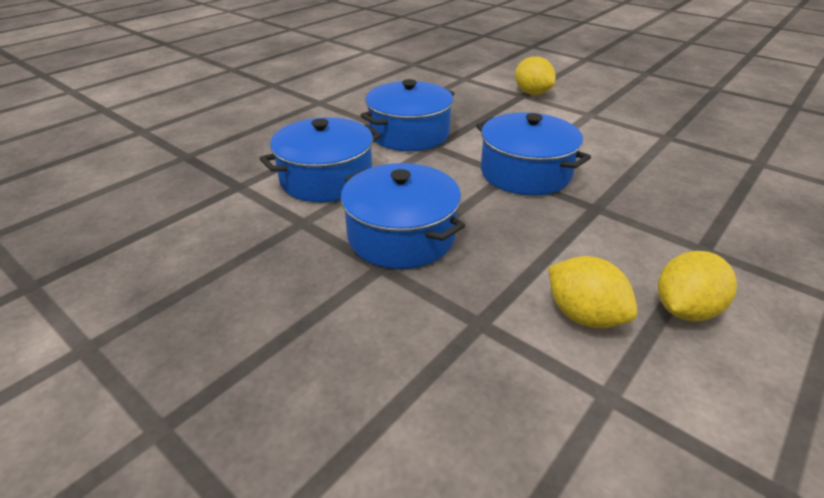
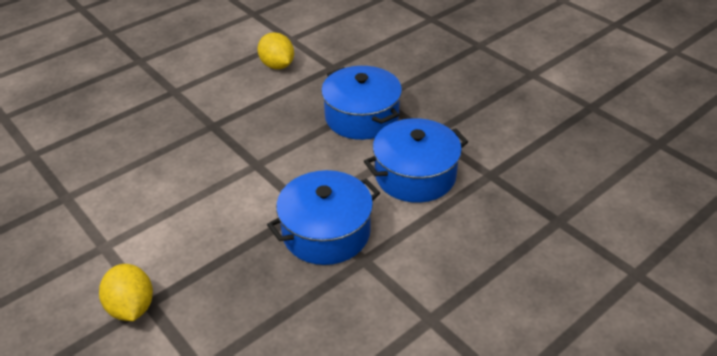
camera: 170 degrees left, 5 degrees up
blue pot [476,112,591,196] -> none
yellow lemon [658,251,737,321] -> none

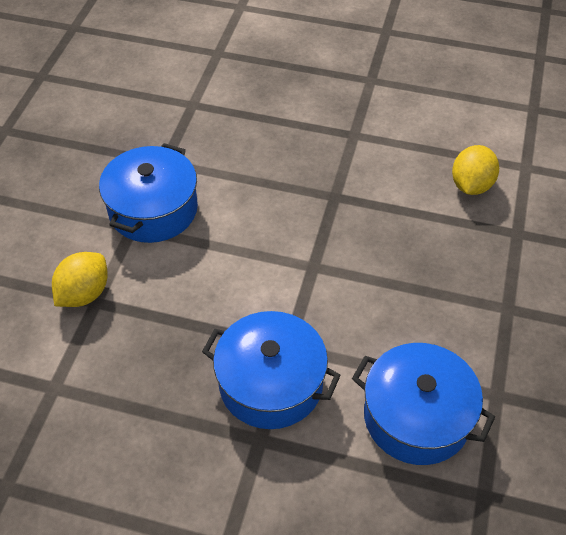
camera: 55 degrees right, 10 degrees up
blue pot [321,66,402,140] -> blue pot moved to [99,143,198,243]

